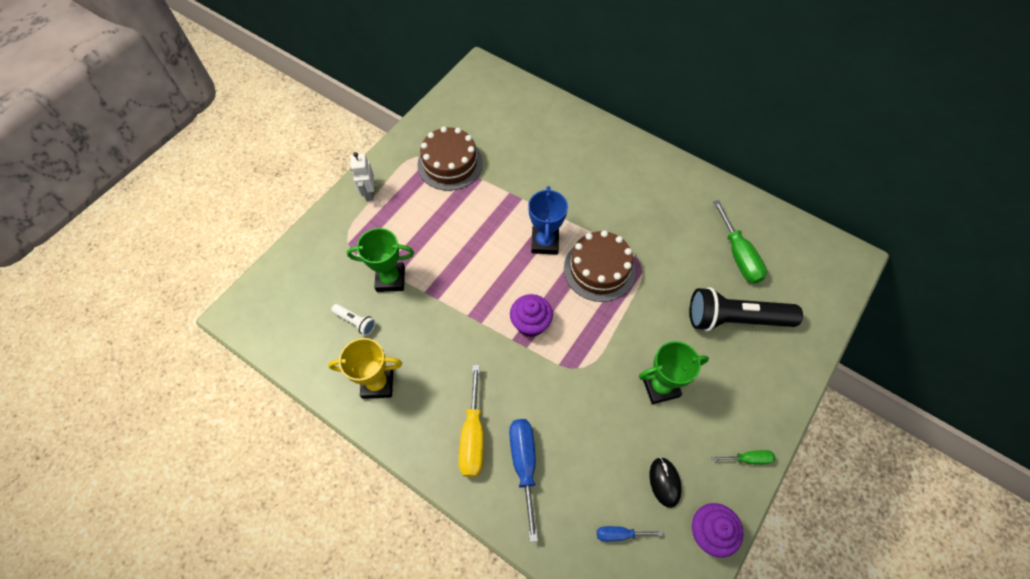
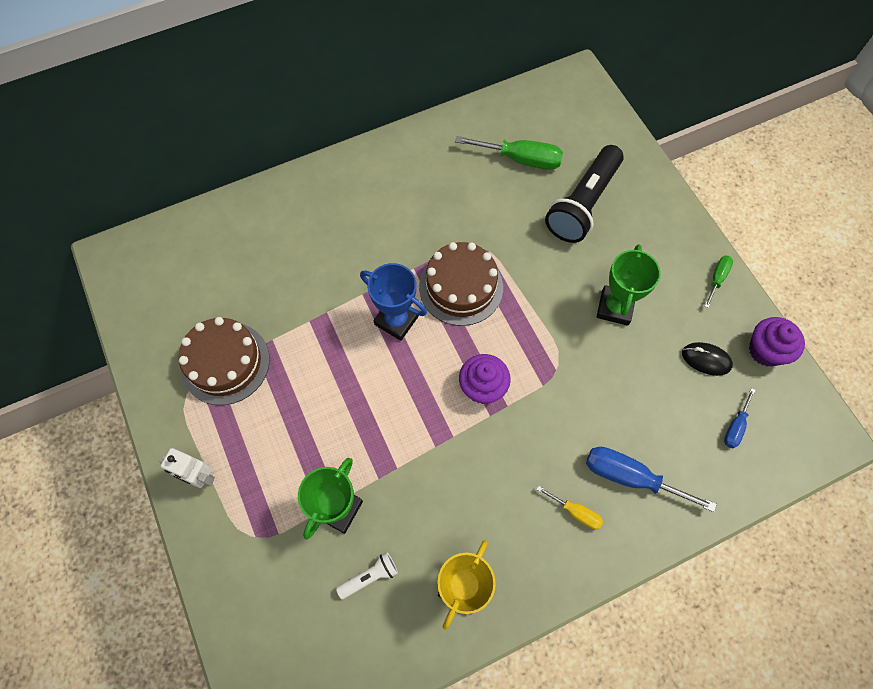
camera: 60 degrees left, 5 degrees up
yellow screwdriver [459,365,484,477] -> yellow screwdriver [536,486,603,529], size x0.54

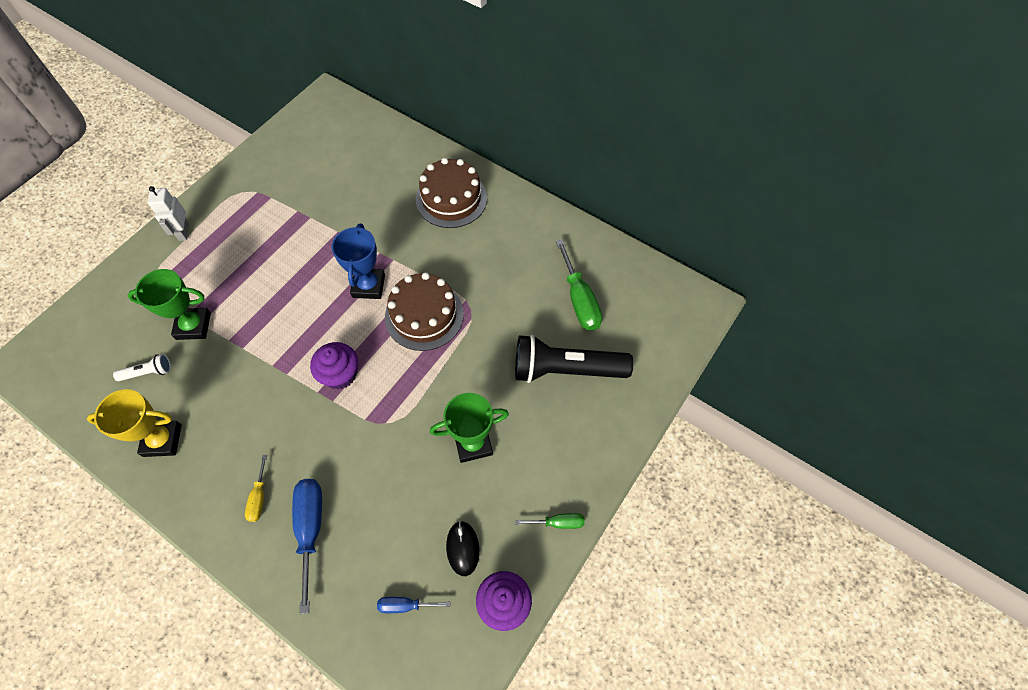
camera: 60 degrees right, 5 degrees down
brown cake [179,317,270,405] -> brown cake moved to [416,158,487,228]
white flashlight [336,552,398,599] -> white flashlight turned 45 degrees counterclockwise [113,354,171,381]

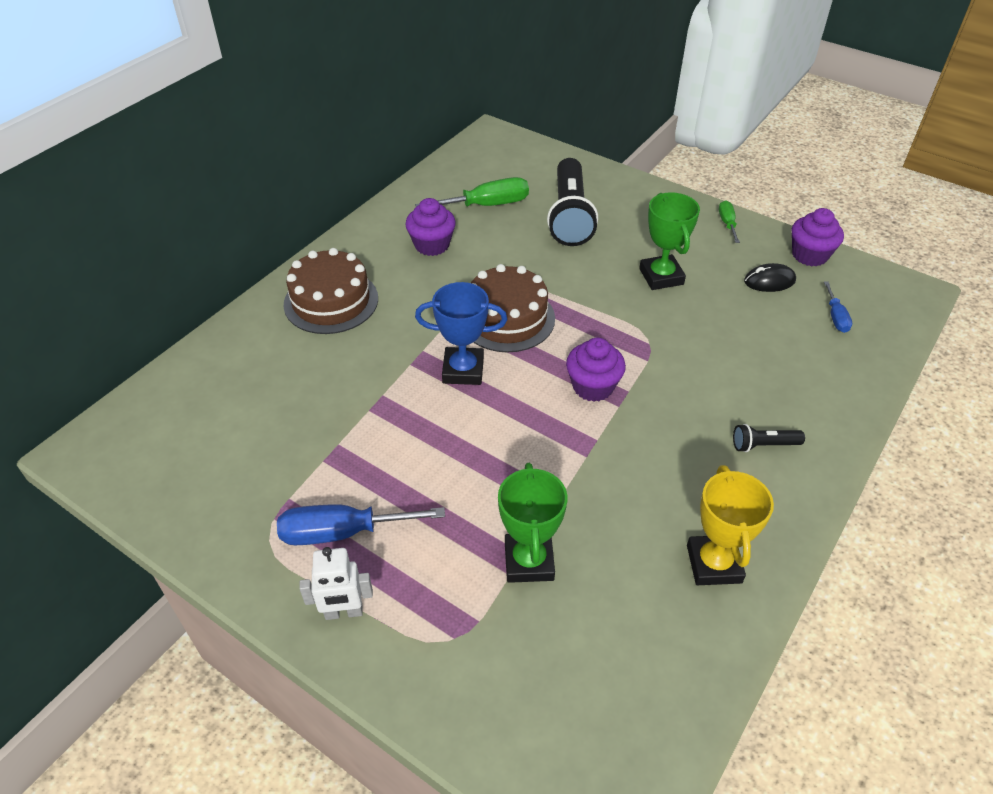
camera: 90 degrees left, 15 degrees down
white flashlight [113,354,171,381] -> none
yellow screwdriver [245,455,267,522] -> black flashlight [733,424,805,452]
blue screwdriver [292,479,322,614] -> blue screwdriver moved to [277,504,445,545]
none -> purple cupcake [405,198,456,256]

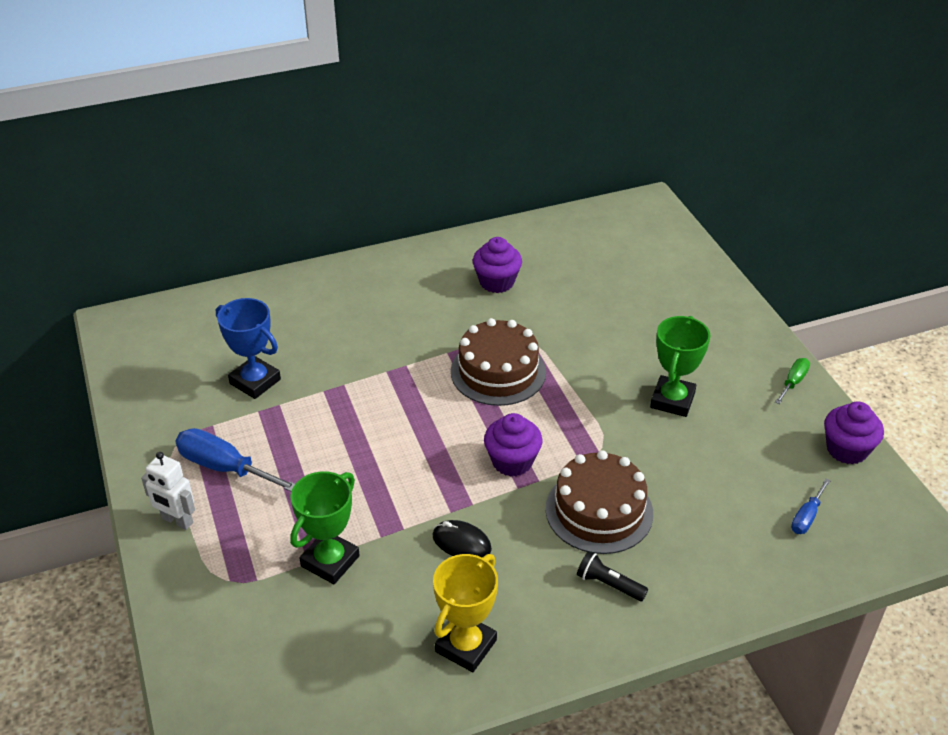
camera: 35 degrees right, 5 degrees down
brown cake [284,248,378,334] -> brown cake moved to [546,450,653,554]
green screwdriver [415,177,529,207] -> none
blue trophy [415,282,507,385] -> blue trophy moved to [216,298,281,399]
black flashlight [547,158,598,246] -> none
black mouse [744,263,796,292] -> black mouse moved to [432,520,492,558]

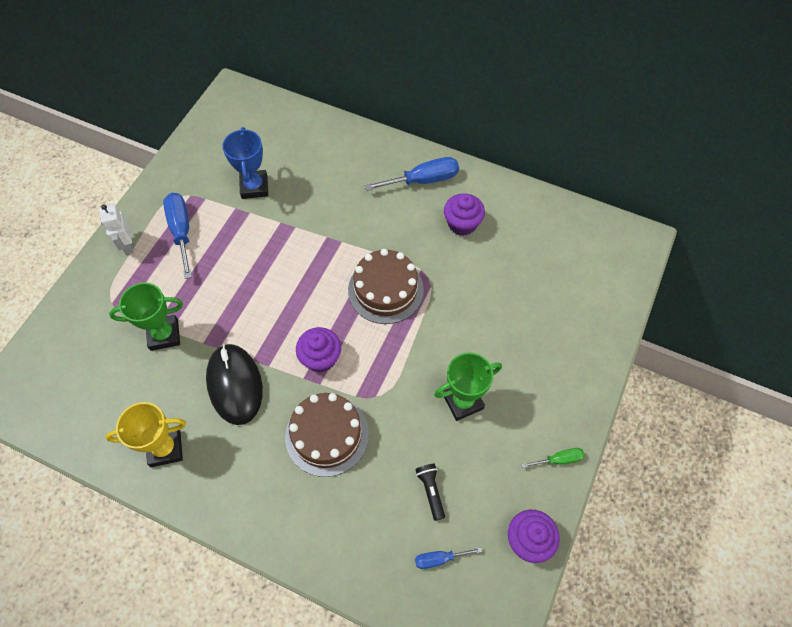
camera: 45 degrees right, 20 degrees up
black mouse [432,520,492,558] -> black mouse [206,344,263,425], size x1.87
black flashlight [577,551,648,601] -> black flashlight moved to [415,464,445,521]
none -> blue screwdriver [365,157,459,191]

